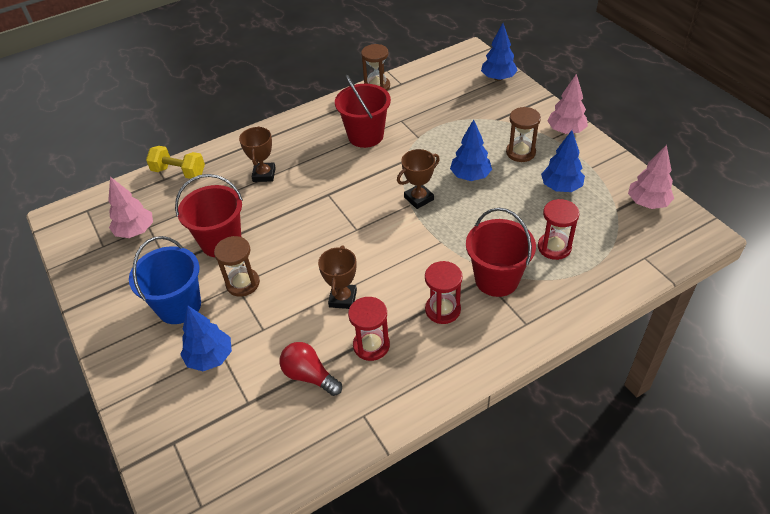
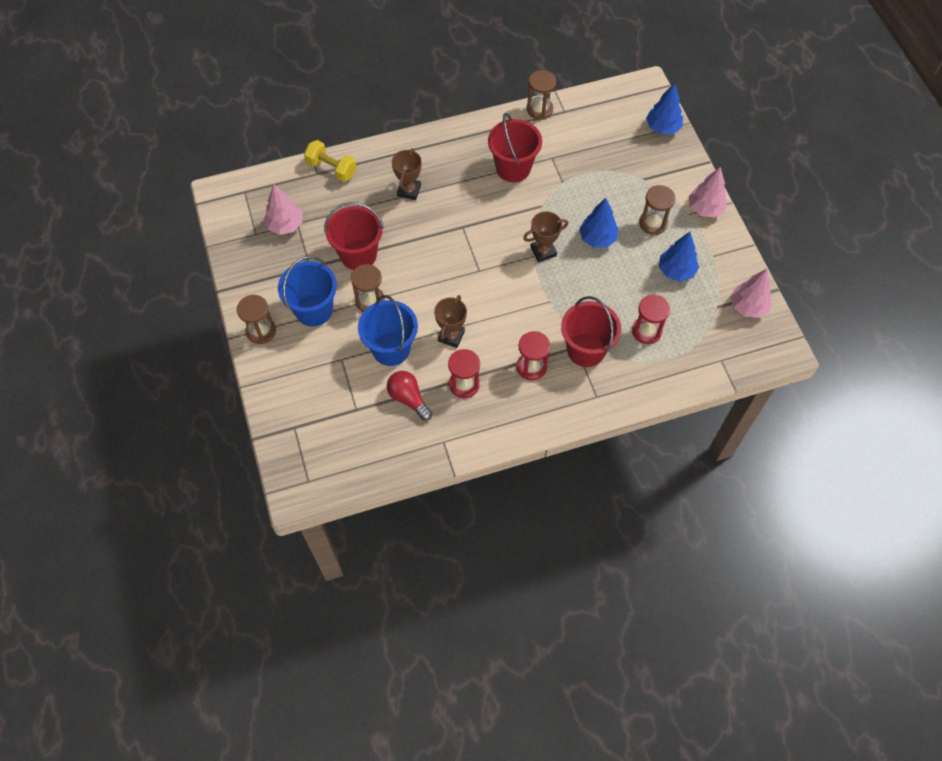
camera: 10 degrees right, 15 degrees up
blue tree [180,306,232,371] -> none
none -> brown hourglass [237,295,276,344]
none -> blue bucket [358,295,418,366]

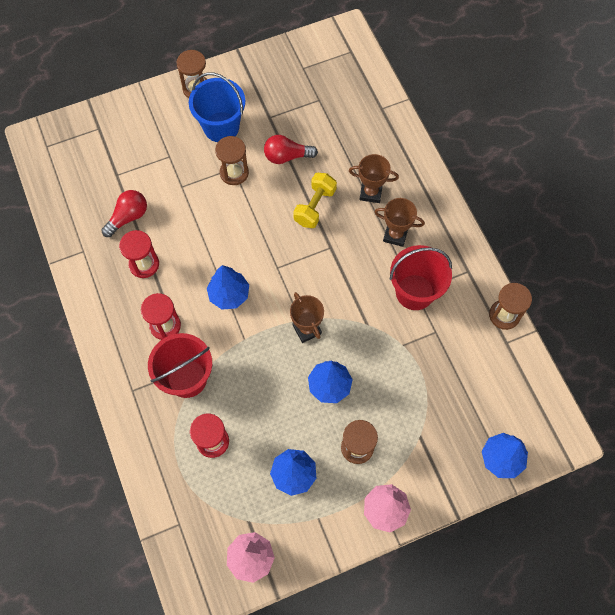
camera: 85 degrees right, 5 degrees up
pink tree [263,184,302,235] -> none
yellow dumbbell [304,140,357,182] -> yellow dumbbell moved to [293,173,337,228]
red bucket [324,202,384,270] -> red light bulb [264,135,318,164]
blue bucket [358,295,418,366] -> none
brown trophy [434,295,467,348] -> brown trophy moved to [375,198,425,247]
none -> blue tree [207,265,249,310]

